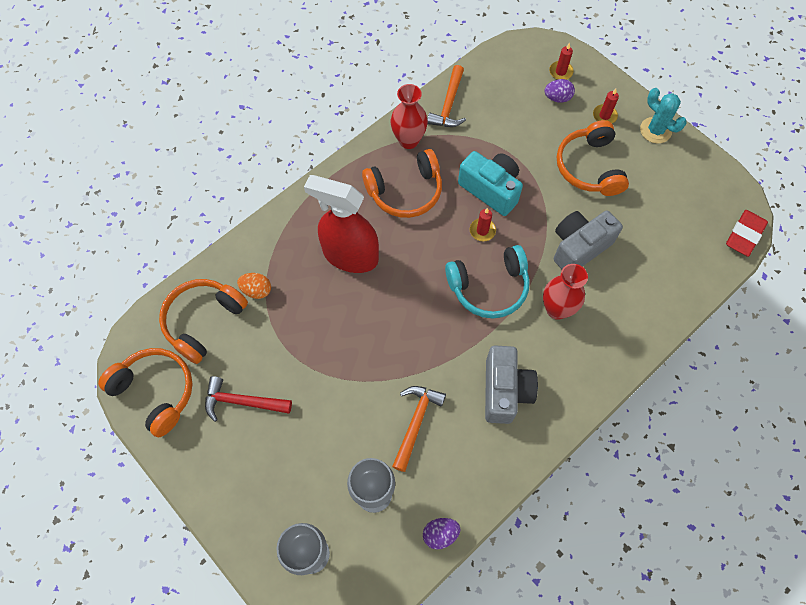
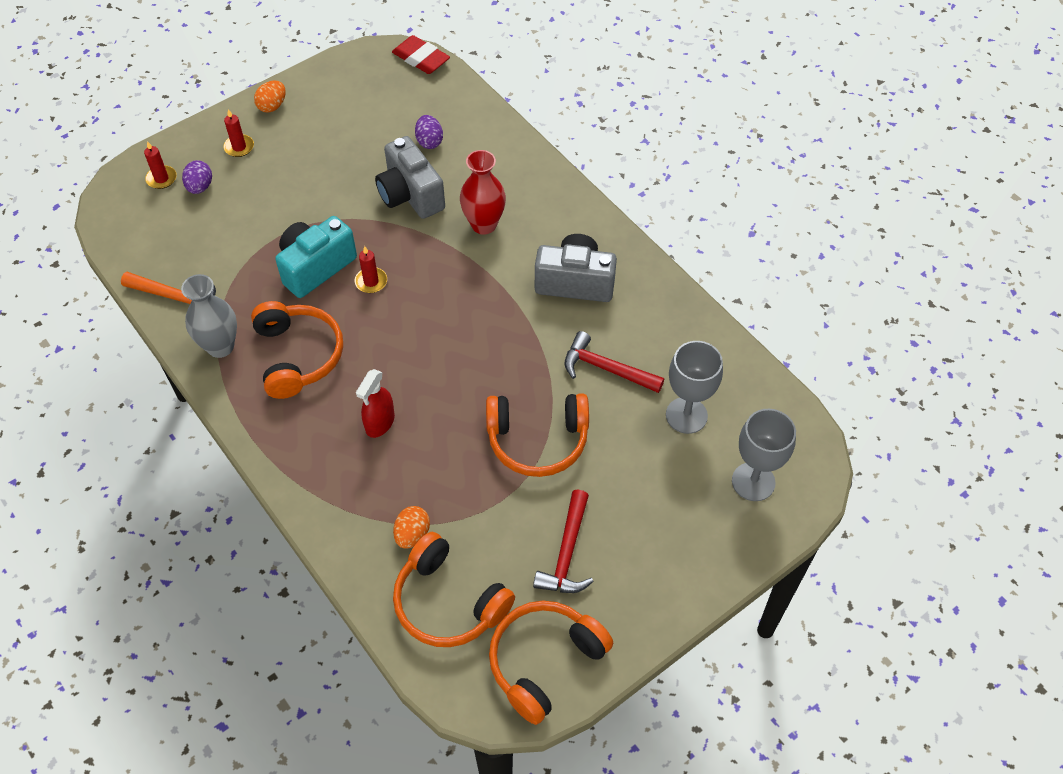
camera: 85 degrees left, 10 degrees down
red spray bottle [304,175,379,273] -> red spray bottle [356,369,395,438], size x0.51
red vase [391,84,428,149] -> grey vase [181,274,237,358]
orange hammer [392,386,446,472] -> red hammer [565,331,664,393]
purple egg [423,518,461,550] -> purple egg moved to [415,115,443,149]
turquoise headphones [445,245,530,318] -> none
orange headphones [557,120,629,196] -> orange headphones moved to [486,393,589,477]
turquoise cactus [640,88,687,143] -> orange egg [254,80,286,113]

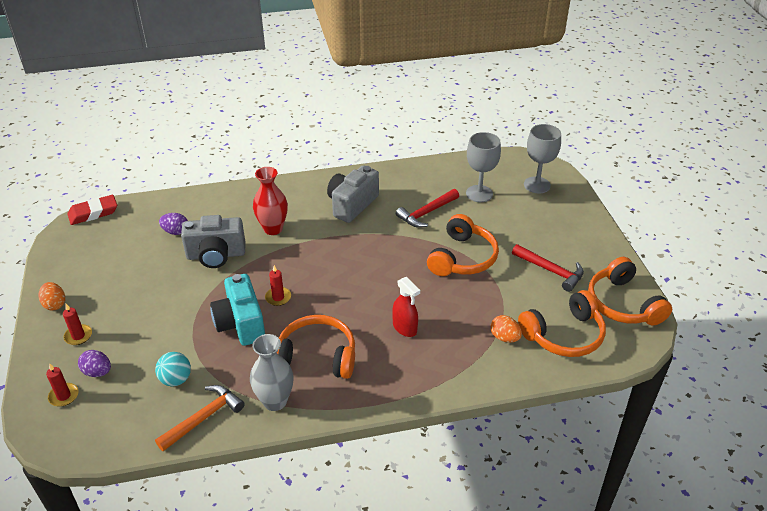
camera: 65 degrees left, 15 degrees down
none -> turquoise ball [155,352,191,386]

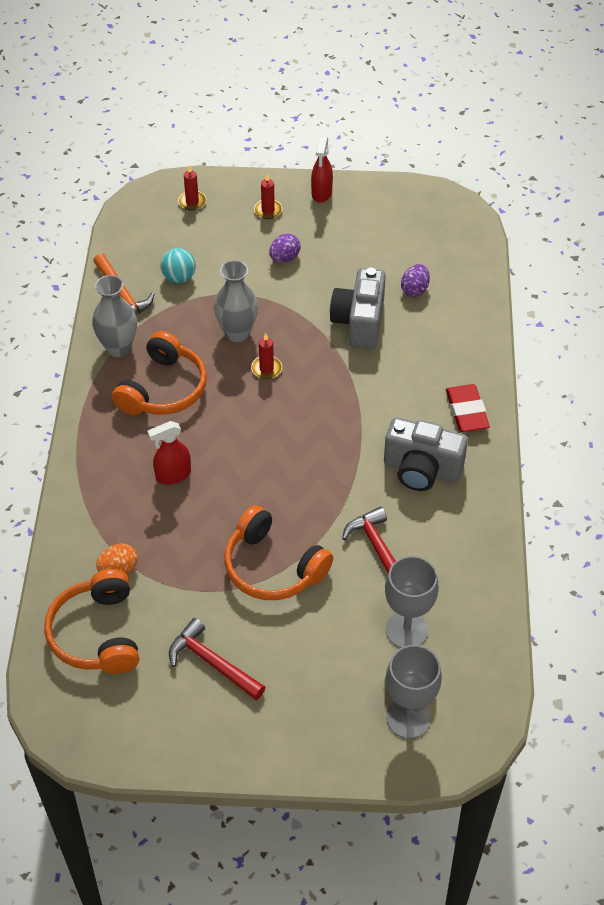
camera: 105 degrees right, 10 degrees up
orange egg [38,282,65,310] -> red spray bottle [311,137,333,203]
red eraser [67,195,117,225] -> red eraser moved to [446,384,490,432]
purple egg [78,350,111,377] -> purple egg moved to [269,234,301,263]
turquoise camera [210,274,265,346] -> grey vase [214,260,258,342]
red vase [253,167,288,235] -> none
grey camera [327,165,379,223] -> grey camera turned 150 degrees clockwise [384,417,468,491]
red hammer [512,244,584,292] -> red hammer turned 75 degrees clockwise [169,618,266,700]
orange headphones [588,257,672,326] -> none

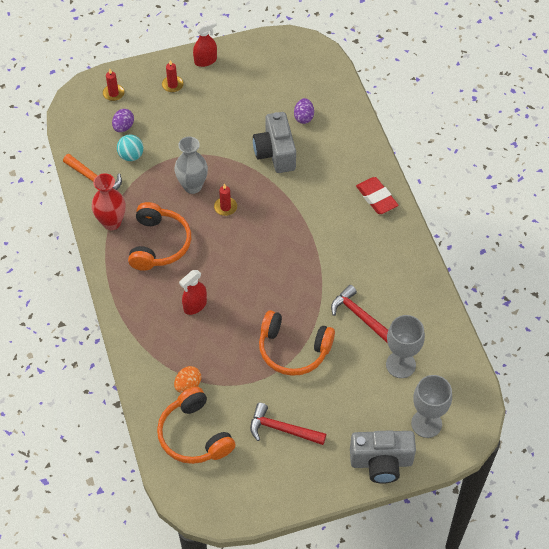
camera: 20 degrees left, 5 degrees up
grey vase [92,275,137,357] -> red vase [92,173,126,230]
purple egg [269,234,301,263] -> purple egg moved to [112,109,134,132]
red spray bottle [311,137,333,203] -> red spray bottle turned 105 degrees counterclockwise [193,19,217,67]
grey camera [384,417,468,491] -> grey camera moved to [350,430,416,484]

